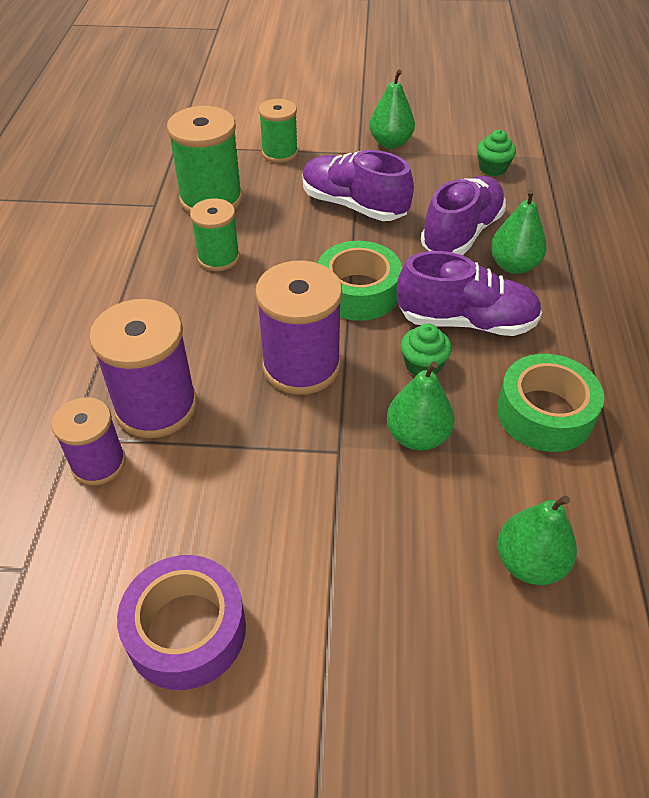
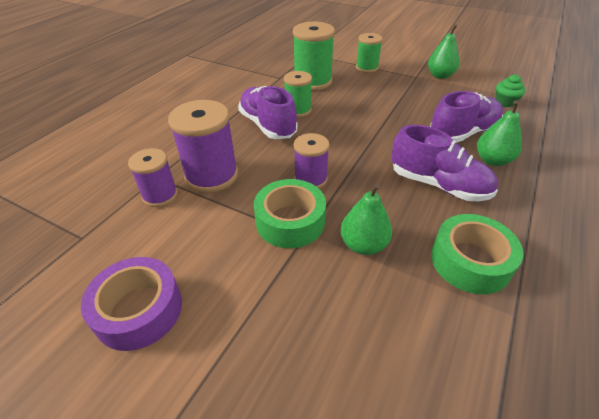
camera: 25 degrees right, 5 degrees down
purple spool [255,260,342,395] -> purple spool [294,133,330,189], size x0.62
purple shoe [302,150,414,221] -> purple shoe moved to [238,86,298,139]
green tape [318,241,402,321] -> green tape moved to [254,179,326,248]
green cupcake [401,324,452,376] -> none
green pear [497,495,577,585] -> none

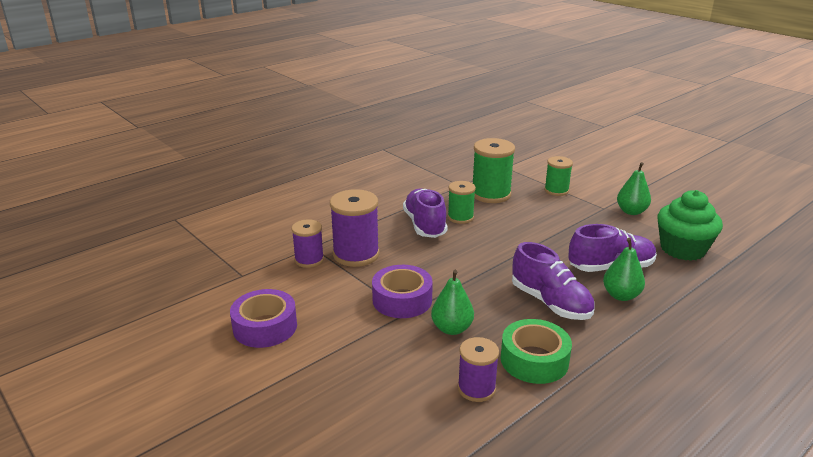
camera: 20 degrees right, 15 degrees down
green tape [254,179,326,248] -> purple tape [372,265,433,318]
purple spool [294,133,330,189] -> purple spool moved to [458,337,499,402]
green cupcake [495,74,526,107] -> green cupcake [657,190,723,261], size x2.06

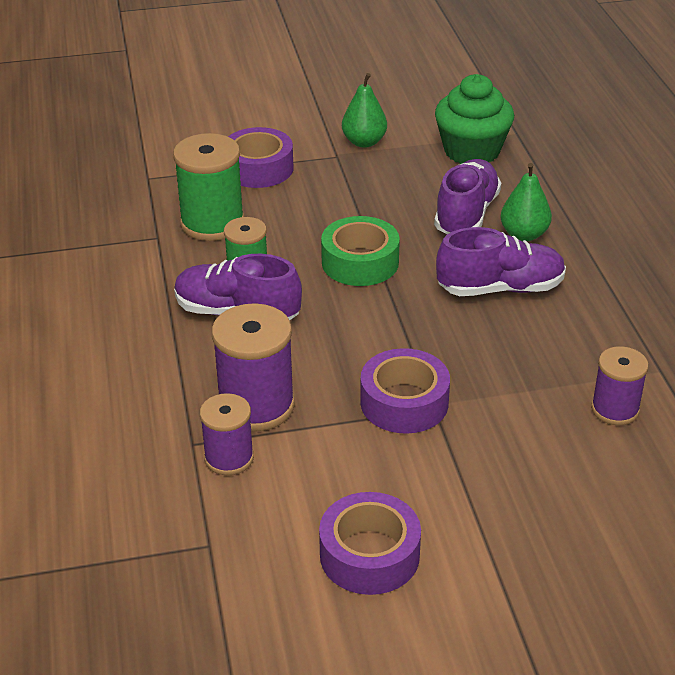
camera: 60 degrees left, 10 degrees up
green pear [431,270,474,335] -> none
green tape [500,319,572,384] -> green tape moved to [321,216,400,286]
green spool [544,156,573,196] -> purple tape [228,127,293,188]

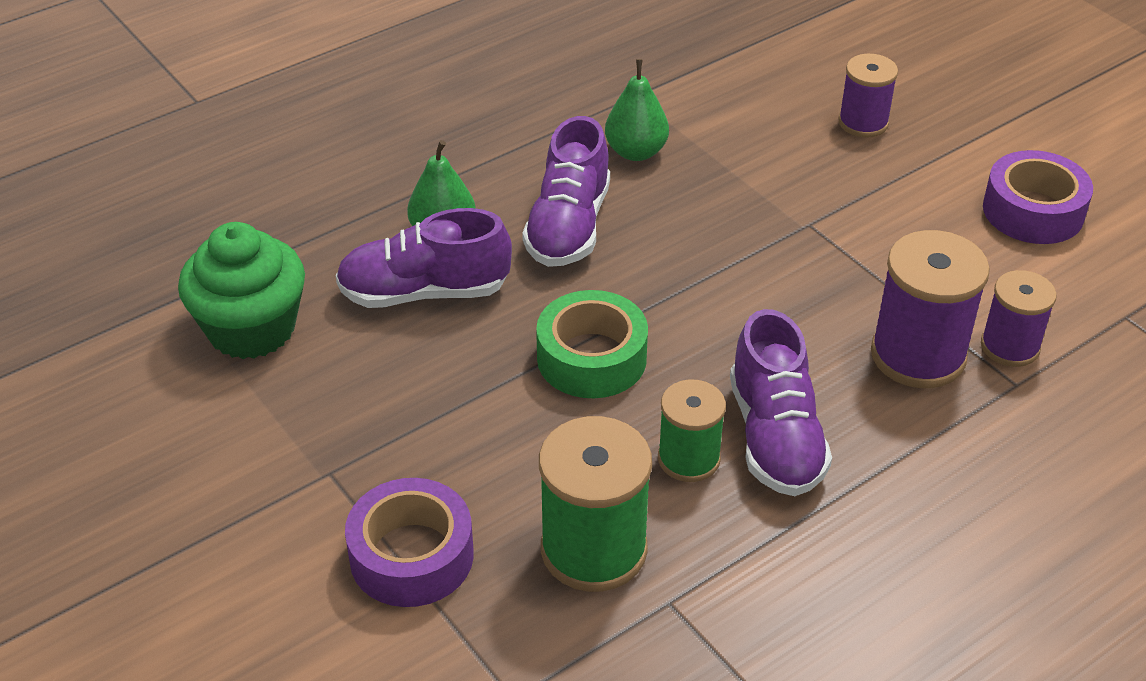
camera: 115 degrees left, 5 degrees up
green pear [342,73,387,148] -> green pear moved to [605,59,669,161]
purple tape [360,348,450,434] -> none
purple shoe [436,227,566,296] -> purple shoe turned 135 degrees counterclockwise [522,116,610,267]
purple spool [591,346,649,425] -> purple spool moved to [838,54,898,138]

